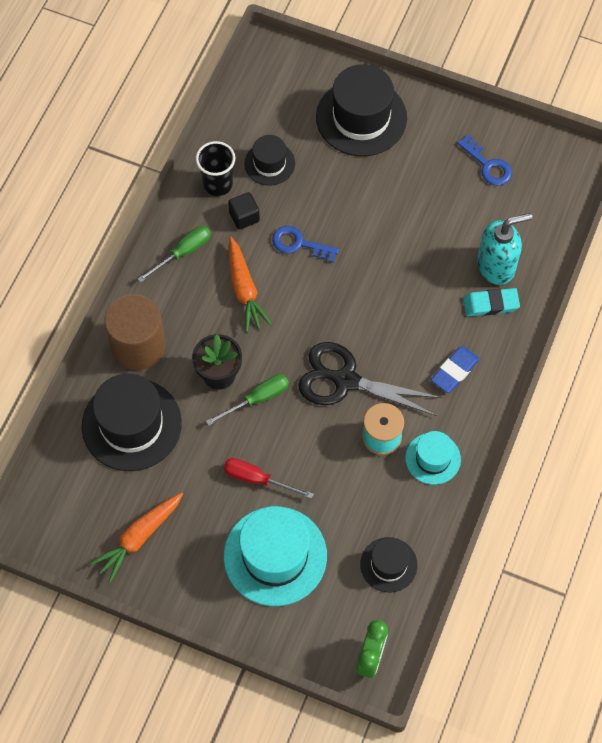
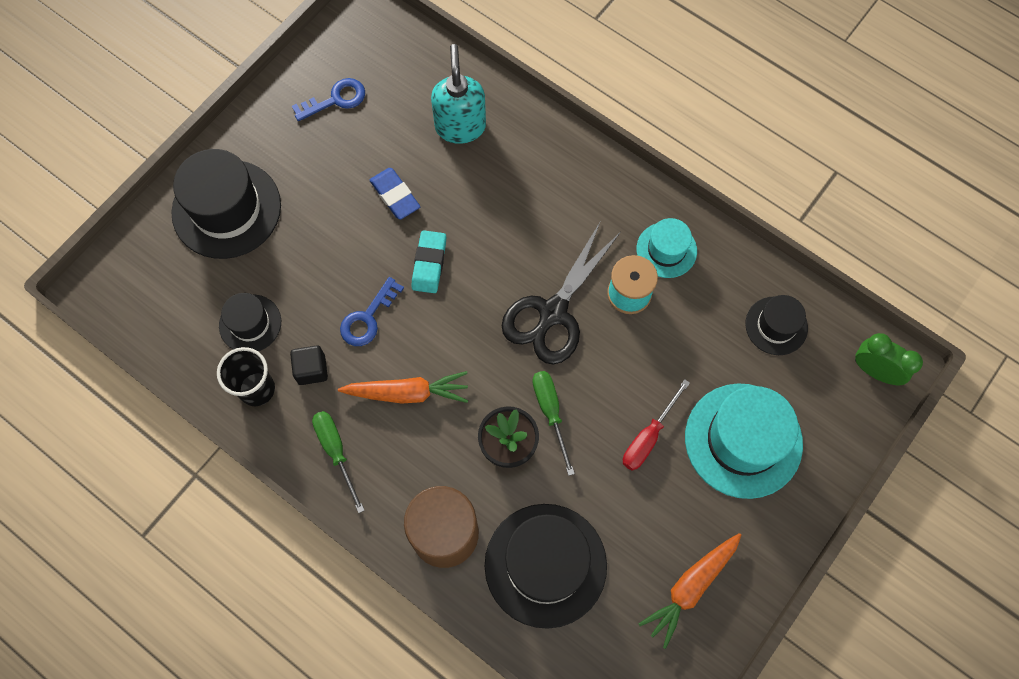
camera: 75 degrees left, 5 degrees up
orange carrot [90,492,183,582] -> orange carrot turned 75 degrees clockwise [639,533,741,649]
blue eraser [431,346,480,393] -> blue eraser moved to [370,168,420,220]
turquoise eraser [463,288,520,316] -> turquoise eraser moved to [412,230,446,293]

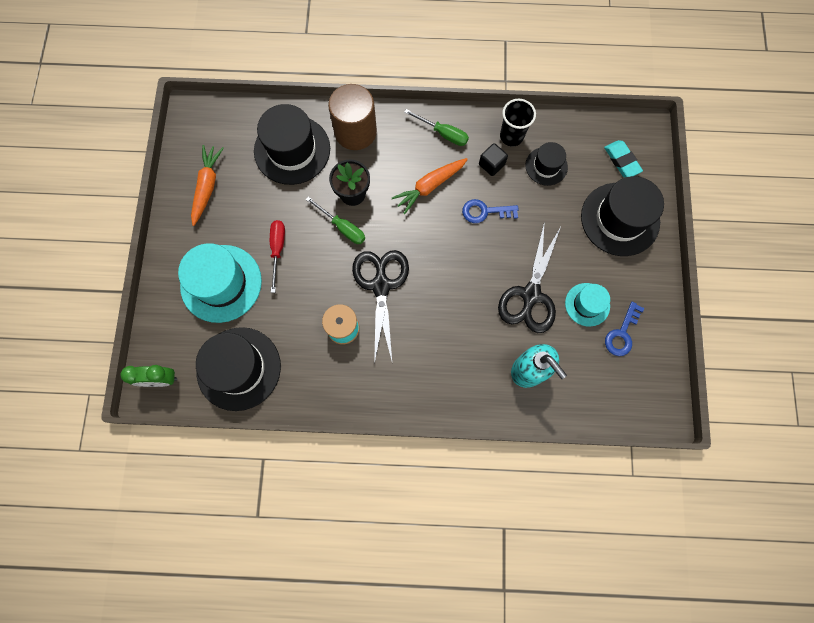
camera: 145 degrees right, 5 degrees up
blue key [340,277,404,346] -> blue key turned 90 degrees counterclockwise [462,199,519,223]
blue eraser [370,168,420,220] -> black scissors [498,221,561,333]
turquoise eraser [412,230,446,293] -> turquoise eraser moved to [604,140,643,177]
turquoise hat [636,218,697,278] -> turquoise hat moved to [565,283,610,326]
black hat [745,295,808,355] -> black hat [196,327,281,411], size x1.82

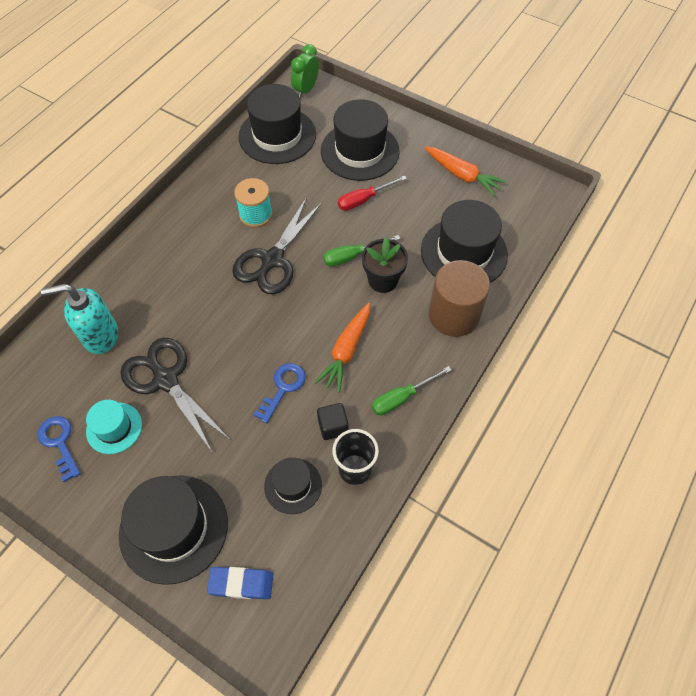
camera: 120 degrees right, 15 degrees down
turquoise hat [178,243,262,323] -> black hat [321,99,400,181]
red screwdriver [270,220,285,293] -> red screwdriver turned 120 degrees clockwise [338,176,407,211]
black scissors [352,250,409,365] -> black scissors turned 90 degrees clockwise [232,197,322,294]
orange carrot [392,158,468,214] -> orange carrot turned 150 degrees counterclockwise [314,303,370,393]
turquoise eraser [604,140,643,177] -> blue eraser [207,567,273,599]

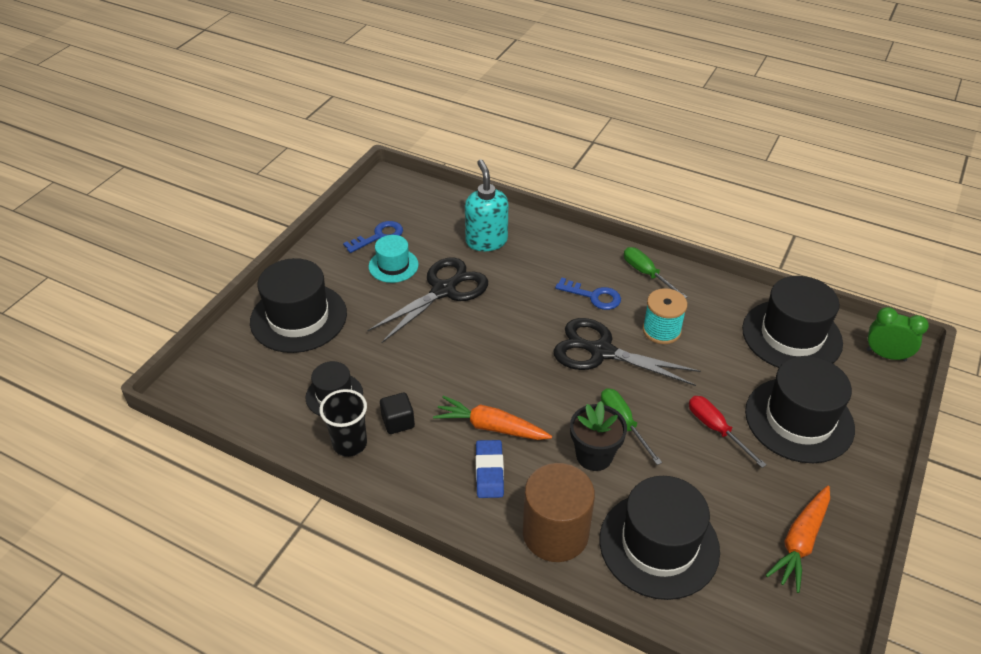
camera: 85 degrees right, 15 degrees down
blue eraser [207,567,273,599] -> blue eraser moved to [475,440,504,498]
blue key [253,363,306,423] -> blue key moved to [555,277,621,310]
green screwdriver [372,366,451,415] -> green screwdriver moved to [624,247,687,298]

